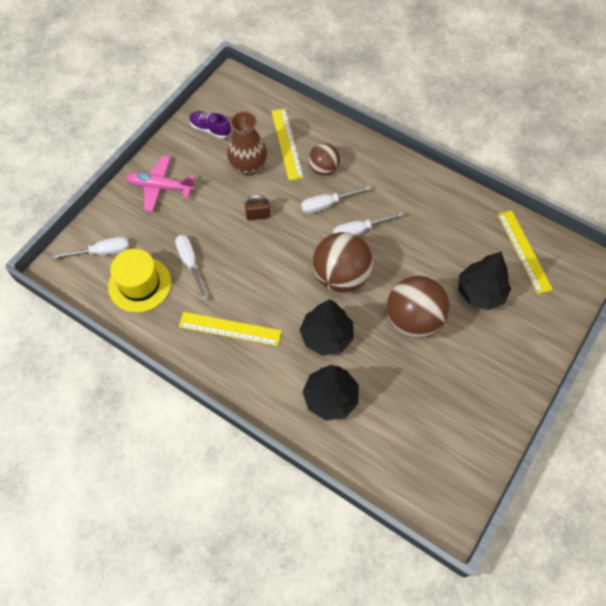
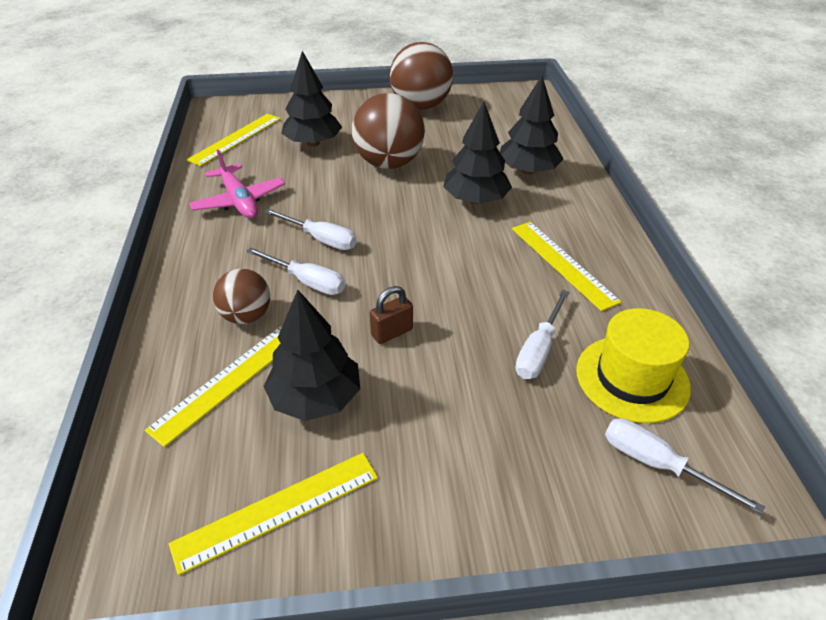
camera: 130 degrees left, 20 degrees down
pink plane [126,155,195,212] -> pink plane moved to [189,149,285,219]
purple shoe [189,111,231,139] -> yellow ruler [169,453,378,575]
brown vase [227,111,267,176] -> black tree [264,290,360,421]
brown padlock [245,195,270,220] -> brown padlock turned 75 degrees counterclockwise [370,286,413,344]
brown ball [313,232,373,292] -> brown ball moved to [389,42,453,110]

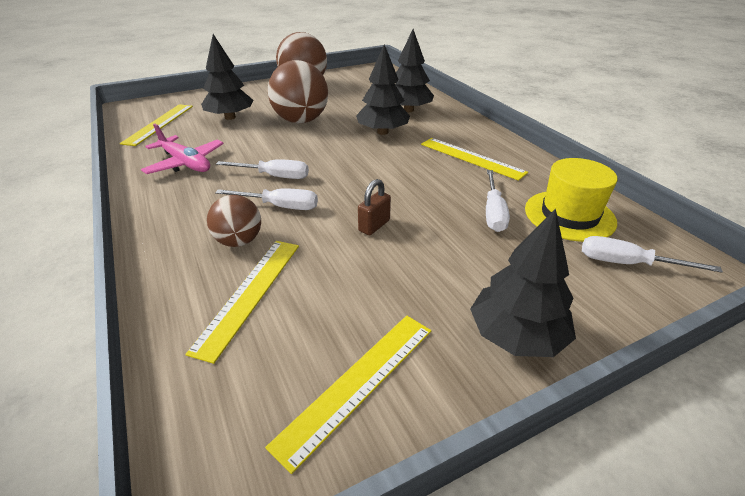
camera: 20 degrees left, 5 degrees down
black tree [264,290,360,421] -> black tree moved to [470,209,576,357]

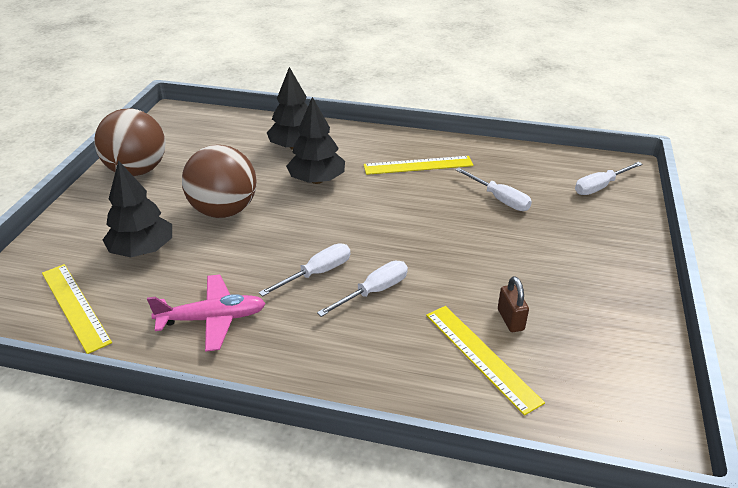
camera: 50 degrees left, 0 degrees up
brown ball [207,195,261,247] -> none
yellow ruler [265,316,431,474] -> none
brown padlock [358,179,391,235] -> brown padlock moved to [498,276,529,332]
black tree [470,209,576,357] -> none
yellow hat [525,158,618,242] -> none

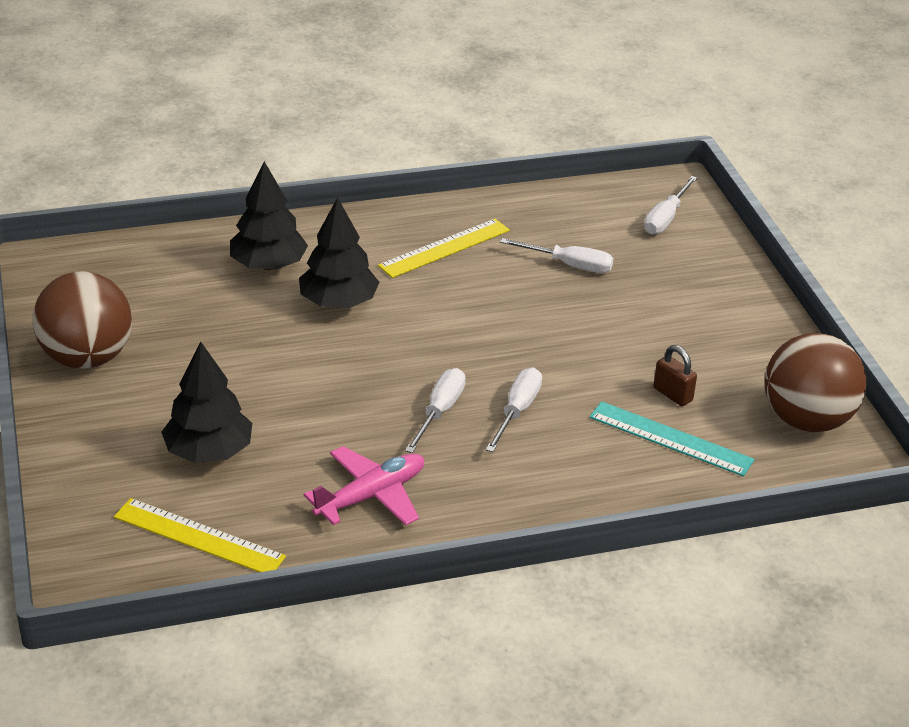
camera: 30 degrees left, 0 degrees up
brown ball [182,145,257,218] -> brown ball moved to [765,333,867,432]
yellow ruler [426,306,545,416] -> turquoise ruler [589,401,755,477]

